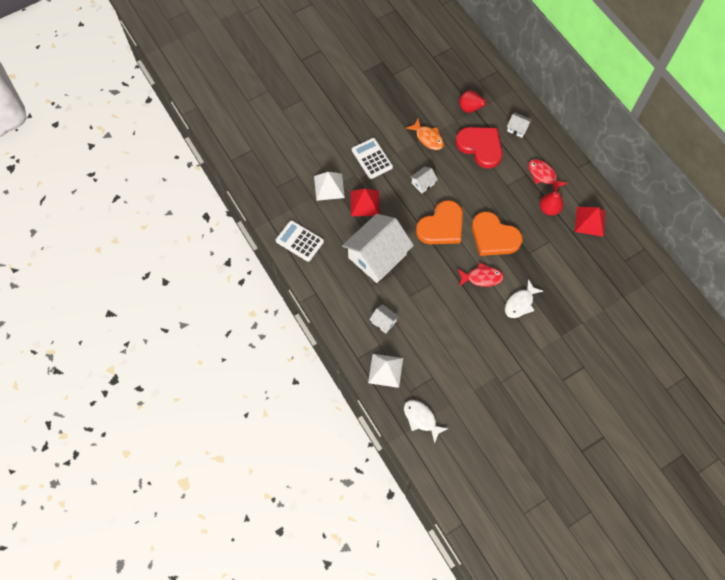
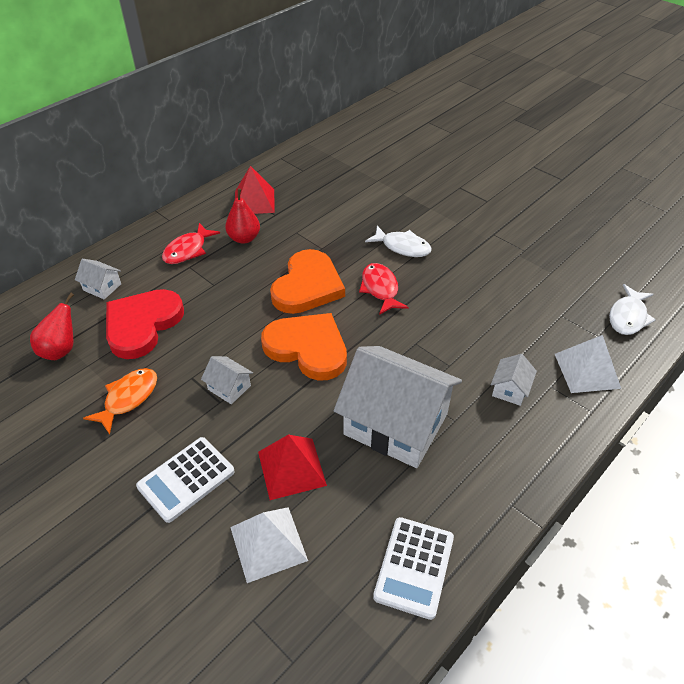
camera: 105 degrees left, 20 degrees down
white house [507,112,532,138] -> white house turned 75 degrees counterclockwise [75,259,121,299]

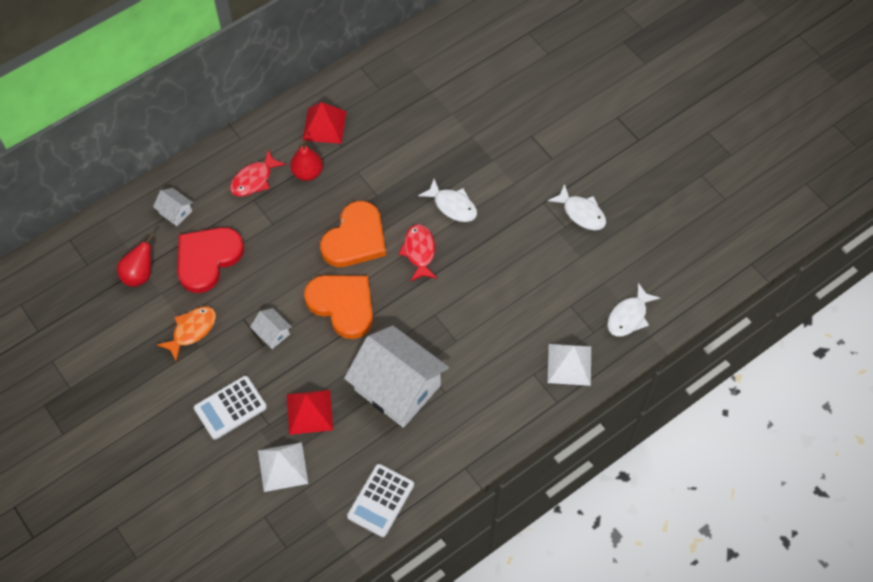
camera: 10 degrees right, 15 degrees up
white house [491,354,537,406] -> none
none -> white fish [548,184,606,230]

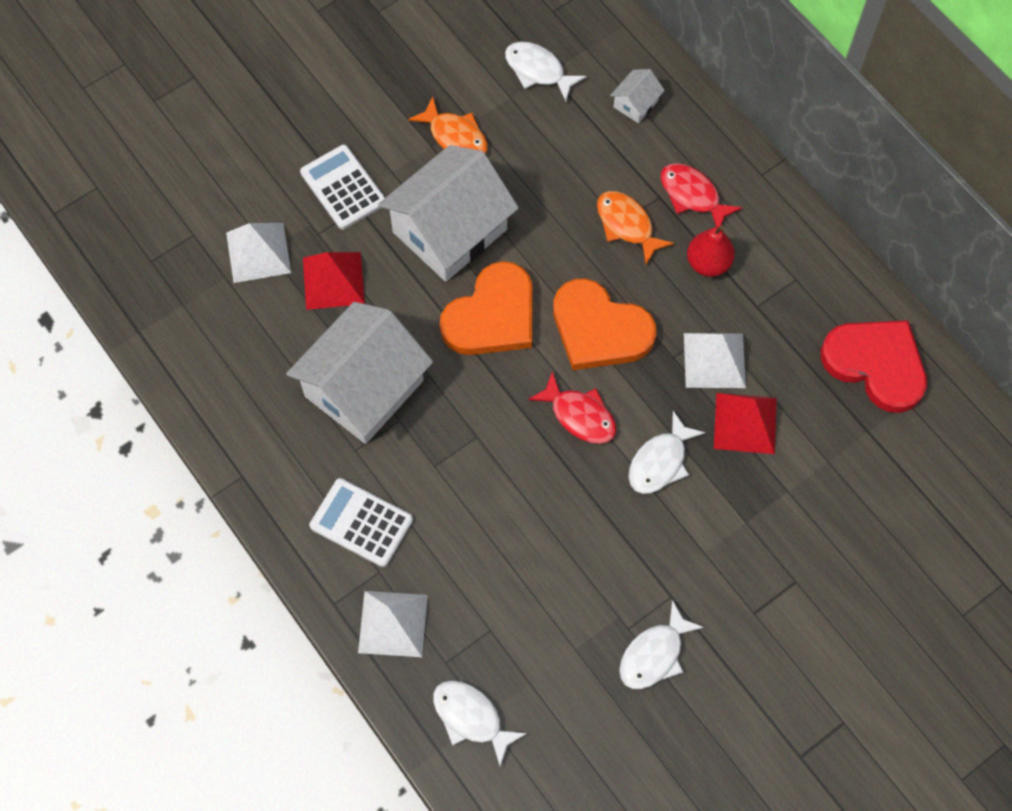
camera: 90 degrees right, 5 degrees up
red pear [117,233,154,287] -> white fish [505,41,587,101]
red heart [177,227,244,293] -> red heart moved to [821,320,927,413]
white house [250,308,292,349] -> white house [378,145,519,282], size x2.42
red pyramid [303,102,347,144] -> red pyramid moved to [714,393,777,454]
white calculator [347,464,414,537] -> white calculator moved to [309,478,413,567]
red fish [399,224,437,281] -> red fish turned 45 degrees clockwise [528,371,616,444]
none -> orange fish [597,191,674,265]
none -> white pyramid [684,333,746,388]

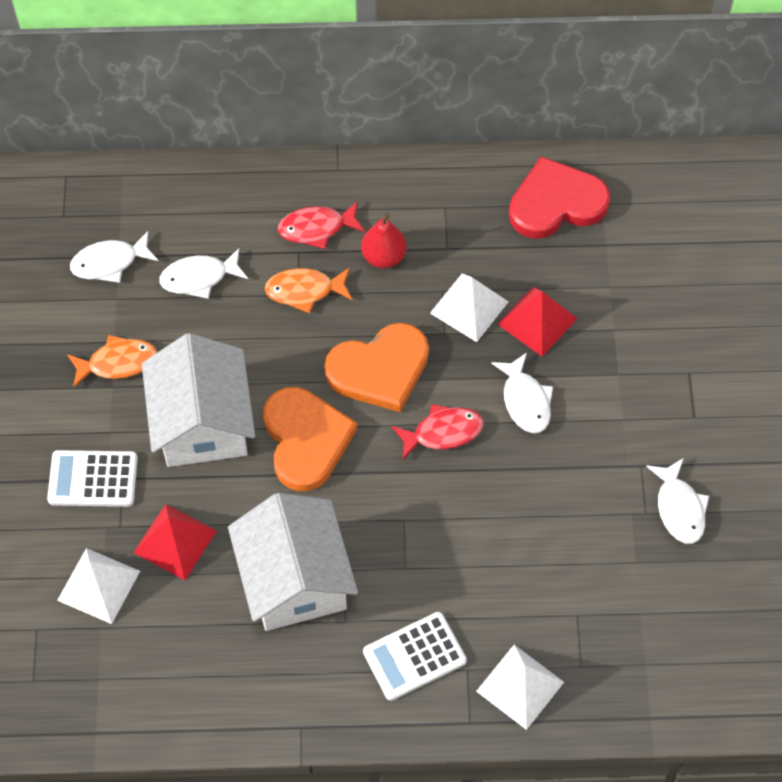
camera: 55 degrees left, 5 degrees down
white fish [433,680,527,766] -> white fish moved to [159,248,248,299]
white house [610,69,665,123] -> none

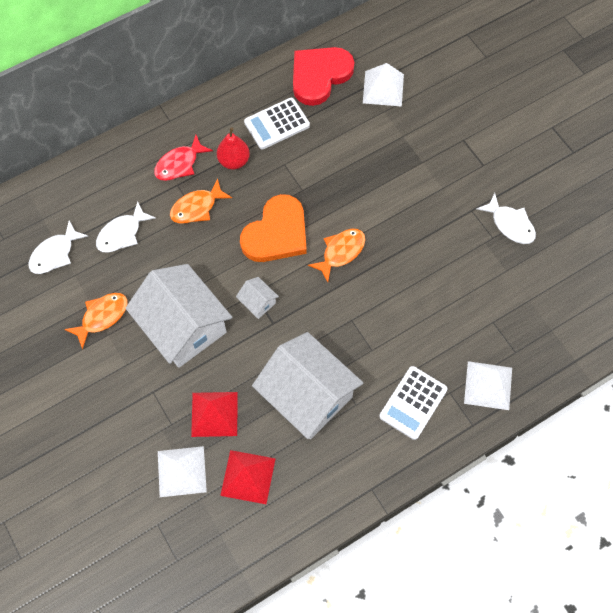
camera: 30 degrees left, 5 degrees up
white calculator [47,450,138,507] -> white calculator moved to [244,98,310,149]
orange heart [263,387,357,491] -> white house [236,277,279,319]
red fish [392,404,484,461] -> orange fish [308,229,365,282]
white pyramid [430,273,509,342] -> white pyramid moved to [363,63,404,107]
white fish [491,353,553,433] -> none
red pyramid [498,287,577,357] -> red pyramid moved to [220,450,276,504]

